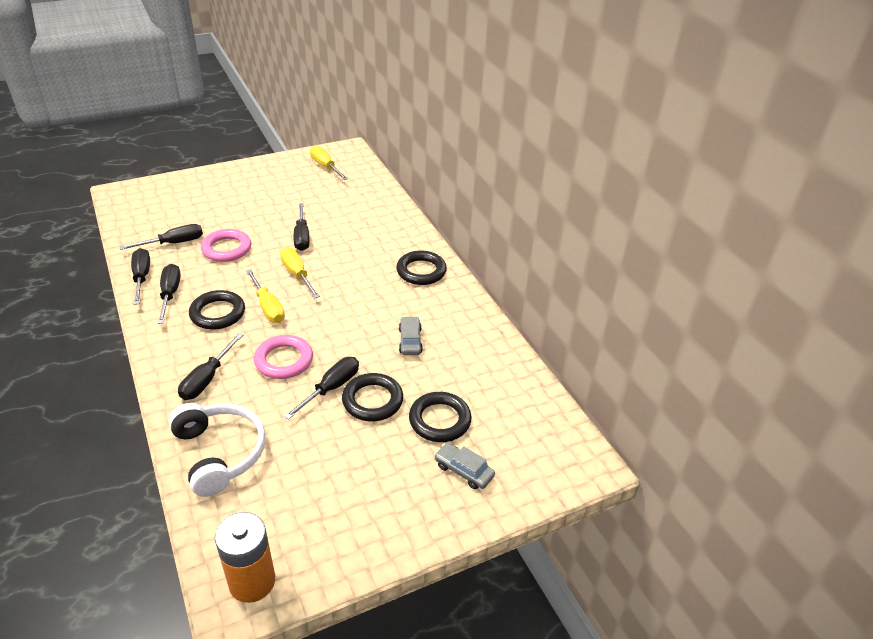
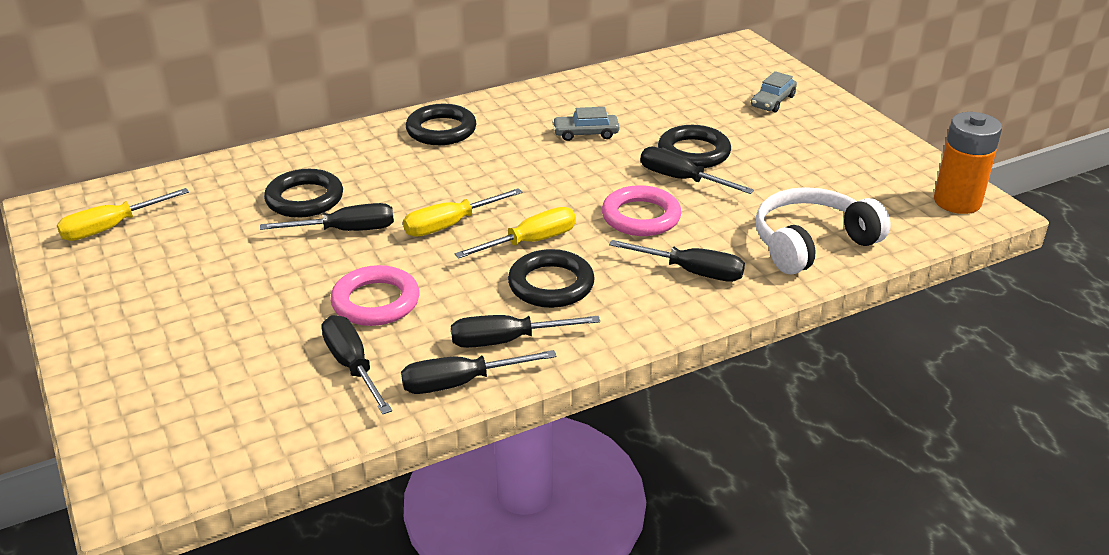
camera: 90 degrees left, 5 degrees down
black ring [409,392,472,442] -> black ring moved to [264,169,343,218]

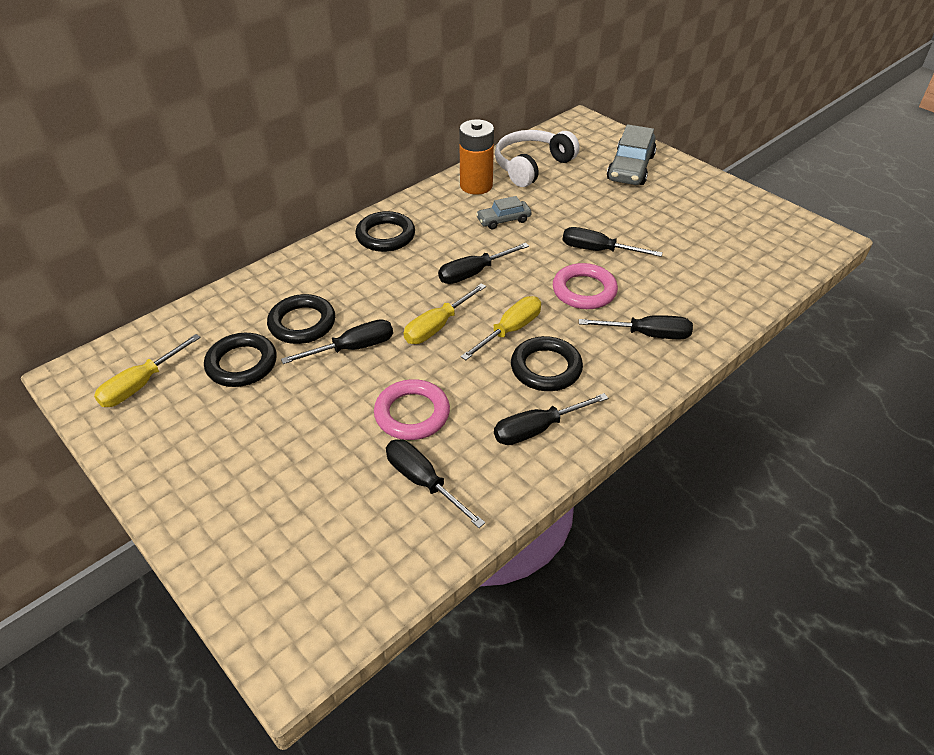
camera: 15 degrees left, 10 degrees up
black screwdriver [401,350,557,394] -> black screwdriver moved to [438,243,529,284]
black ring [658,125,731,168] -> black ring moved to [204,333,277,387]
grey car [751,71,797,112] -> grey car [607,124,657,185], size x1.74
white headphones [756,187,891,275] -> white headphones moved to [495,130,580,187]
orange battery [934,112,1002,214] -> orange battery moved to [459,119,494,195]

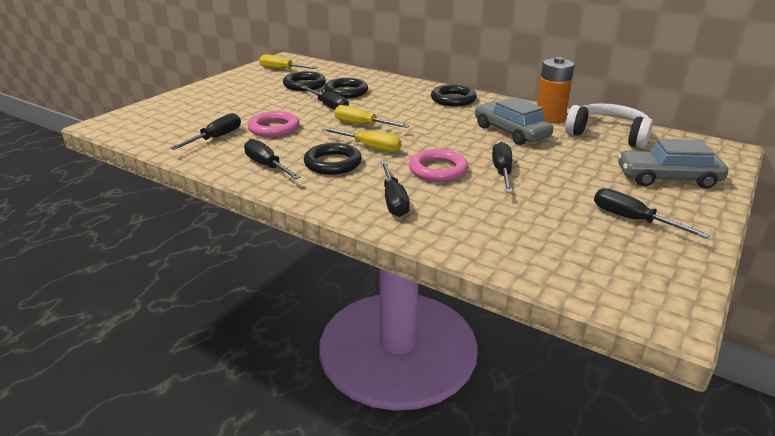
camera: 75 degrees right, 15 degrees down
black screwdriver [438,243,529,284] -> black screwdriver moved to [594,188,710,238]
grey car [476,196,532,229] -> grey car [475,97,553,145], size x1.74

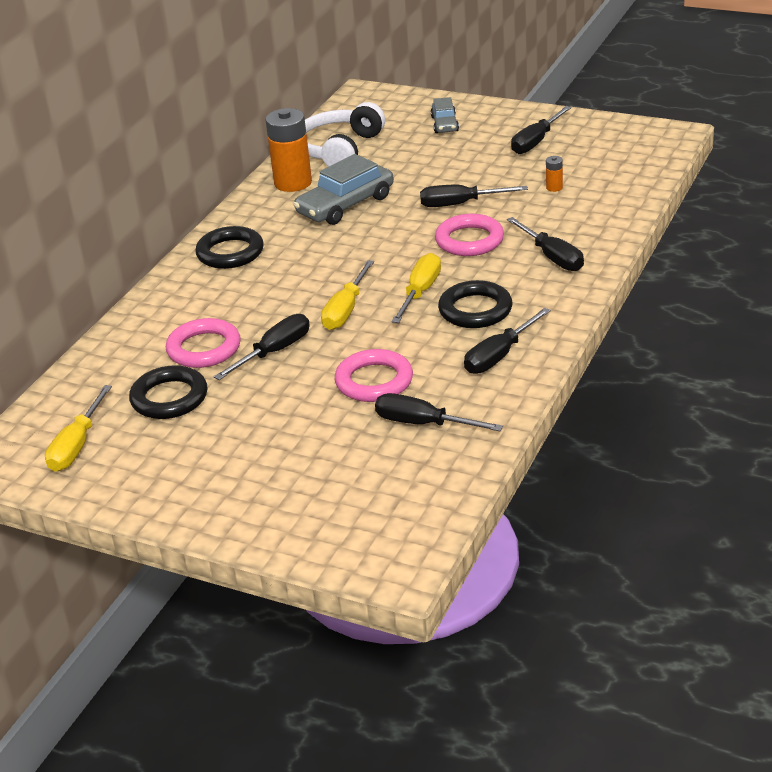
camera: 95 degrees left, 5 degrees up
black ring [324,78,368,98] -> pink ring [166,318,241,368]
black screwdriver [381,162,410,217] -> black screwdriver turned 75 degrees clockwise [507,217,584,271]
grey car [617,139,728,189] -> grey car [431,97,459,133], size x0.57
none -> orange battery [546,156,563,192]

